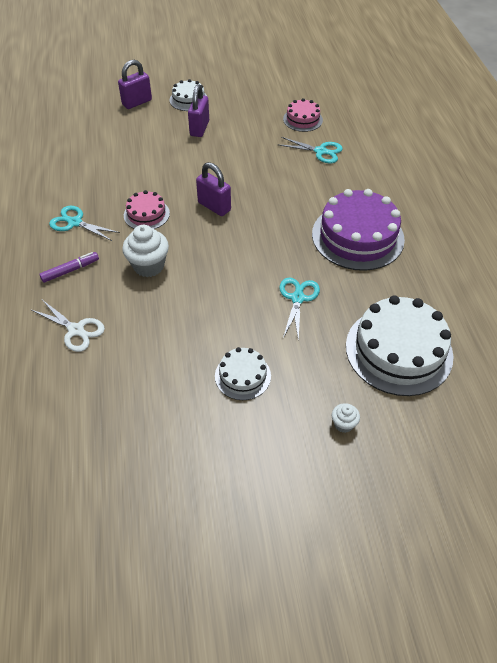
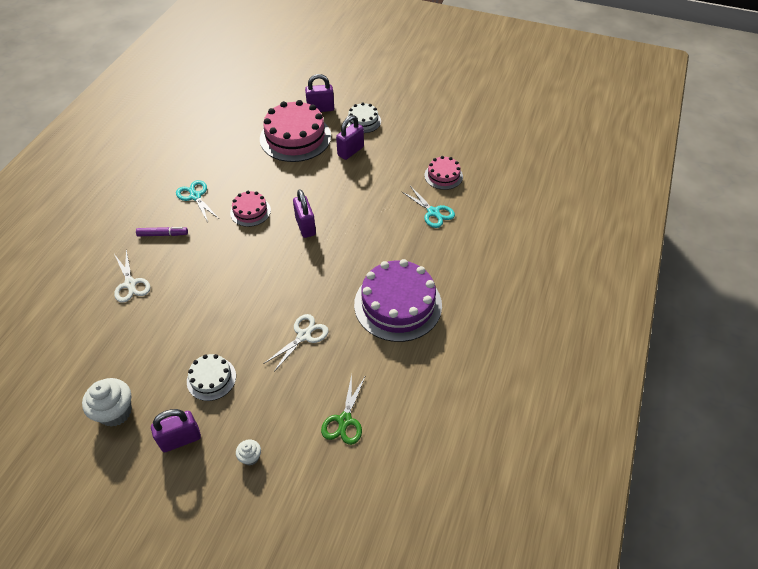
camera: 30 degrees right, 0 degrees up
white cupcake [122,225,169,277] -> white cupcake moved to [82,378,132,427]
turquoise scissors [279,278,320,342] -> white scissors [265,314,329,372]
white cake [346,295,454,396] -> green scissors [321,374,366,445]
none -> purple padlock [151,409,201,452]
none -> pink cake [260,100,331,162]

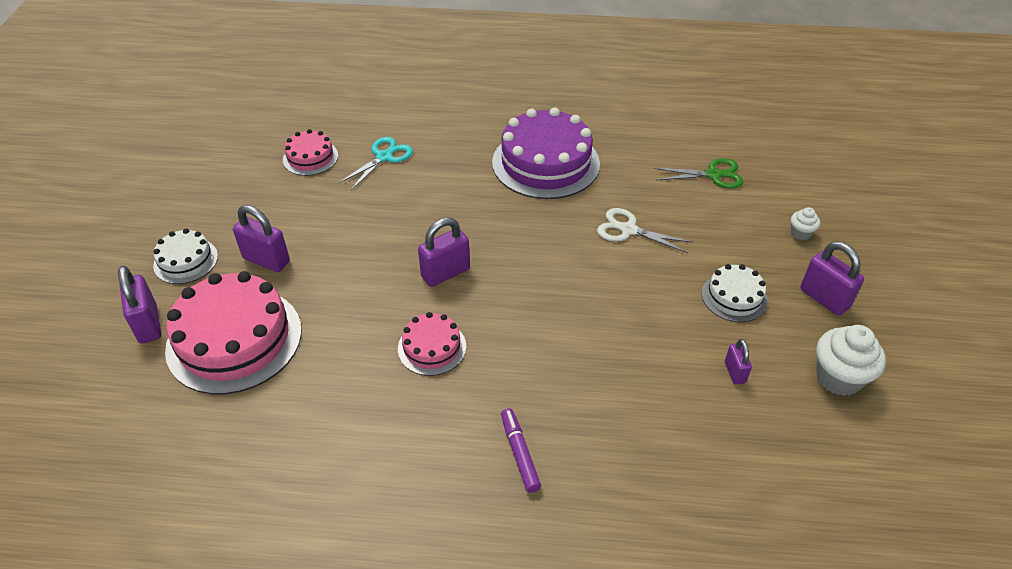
camera: 105 degrees left, 5 degrees down
white scissors [114,249,150,302] -> none
turquoise scissors [176,180,218,222] -> none
none -> purple padlock [725,339,752,384]

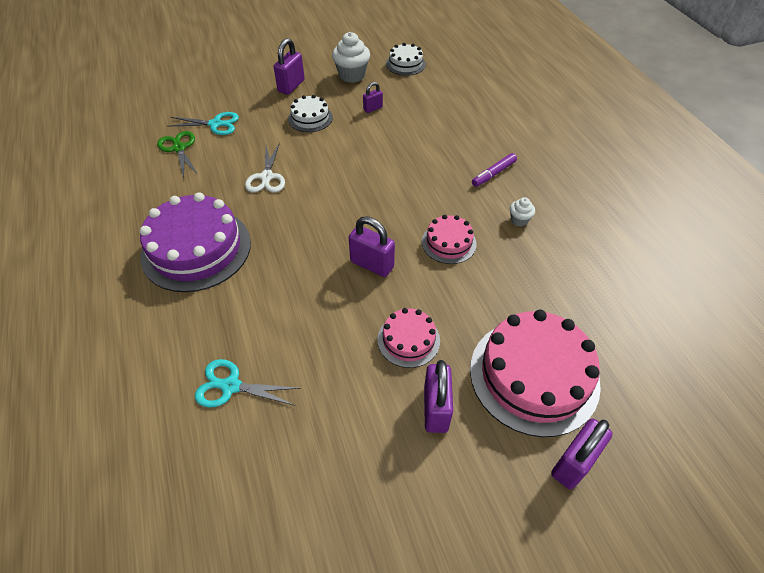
camera: 115 degrees left, 5 degrees up
white cake [153,229,218,284] -> white cake moved to [386,43,426,76]
pink cake [283,129,338,176] -> pink cake moved to [377,308,440,368]
white cupcake [791,207,820,240] -> white cupcake moved to [510,197,535,227]
none -> turquoise scissors [169,112,239,135]

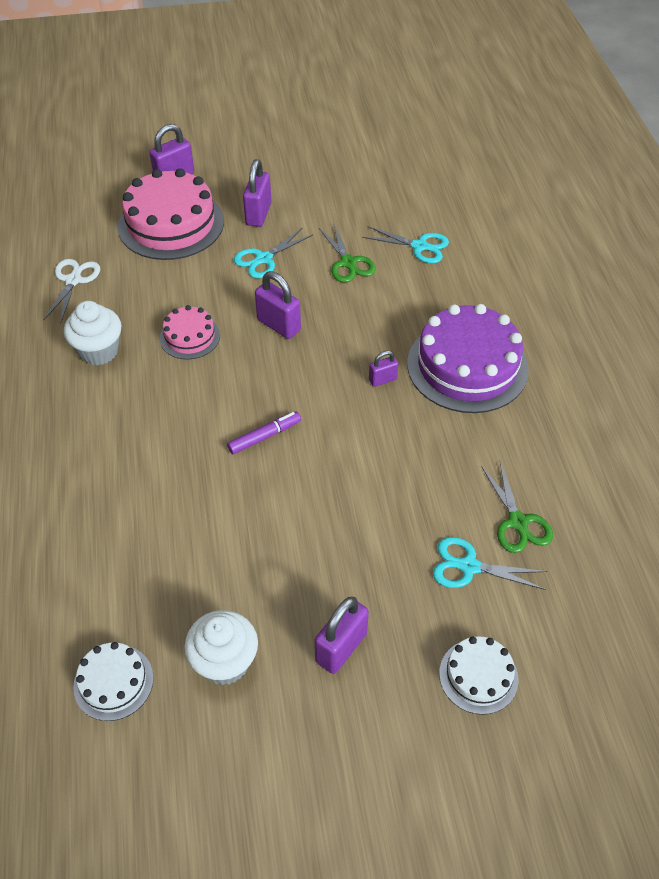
camera: 170 degrees left, 0 degrees up
white scissors [245,142,285,192] -> white scissors moved to [44,259,100,322]
white cake [288,95,333,132] -> white cake moved to [439,636,519,715]
purple padlock [363,82,383,113] -> purple padlock moved to [369,350,398,387]
pink cake [377,308,440,368] -> turquoise scissors [234,227,313,278]
purple marker [472,153,517,187] -> purple marker moved to [227,411,301,454]
white cupcake [510,197,535,227] -> white cupcake [64,301,121,365], size x1.93
none -> green scissors [319,225,376,283]

